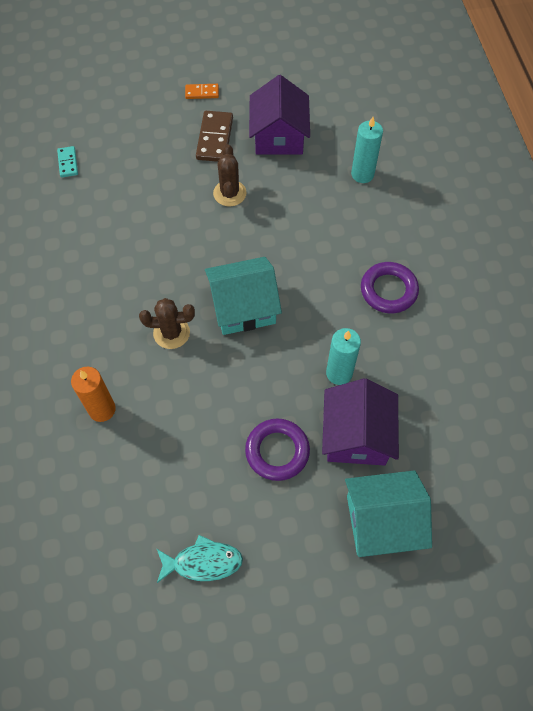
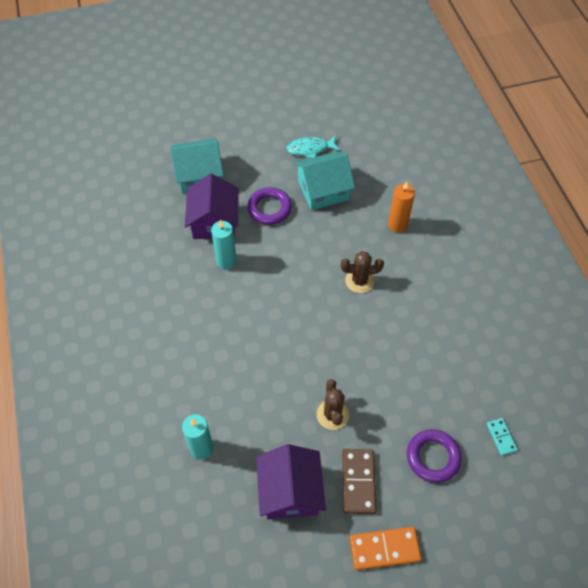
camera: 175 degrees right, 5 degrees down
orange domino [185,84,219,99] -> orange domino [349,527,421,570], size x1.73
turquoise house [205,257,282,335] -> turquoise house moved to [294,151,355,210]
purple ring [361,262,419,314] -> purple ring moved to [407,429,462,483]

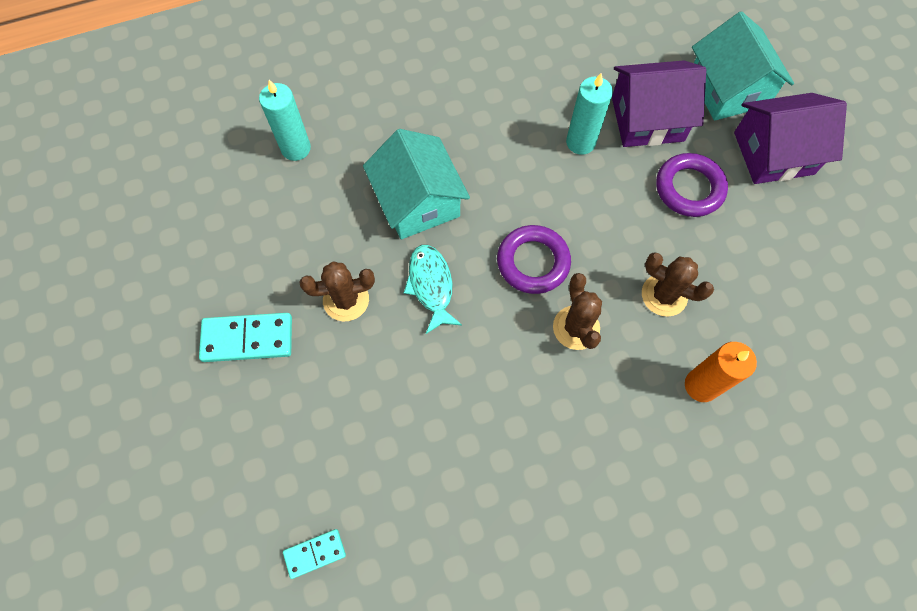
camera: 85 degrees right, 10 degrees up
purple house [256,444,326,520] -> purple house moved to [734,93,847,184]
turquoise fish [286,136,340,158] -> turquoise fish moved to [404,245,462,334]
turquoise house [294,151,355,210] -> turquoise house moved to [363,129,470,239]
brown domino [342,449,376,514] -> turquoise domino [199,313,292,362]
orange domino [349,527,421,570] -> none
purple ring [407,429,462,483] -> purple ring moved to [497,225,571,294]
none -> brown cactus [642,252,714,317]

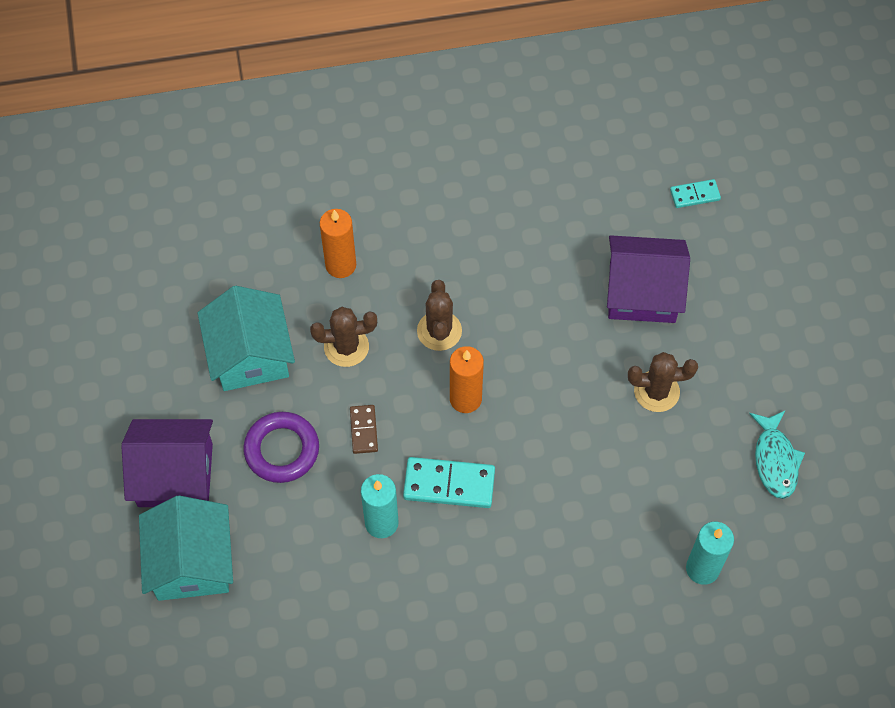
camera: 170 degrees left, 5 degrees down
turquoise domino [199,313,292,362] -> turquoise domino moved to [403,457,495,508]
turquoise house [363,129,470,239] -> turquoise house moved to [198,286,295,391]
turquoise fish [404,245,462,334] -> turquoise fish moved to [749,410,805,499]
purple ring [497,225,571,294] -> orange candle [450,346,484,413]
purple house [612,60,706,147] -> purple house moved to [607,235,690,323]
brown cactus [642,252,714,317] -> brown cactus turned 45 degrees counterclockwise [310,307,377,367]
none -> brown domino [350,405,378,454]

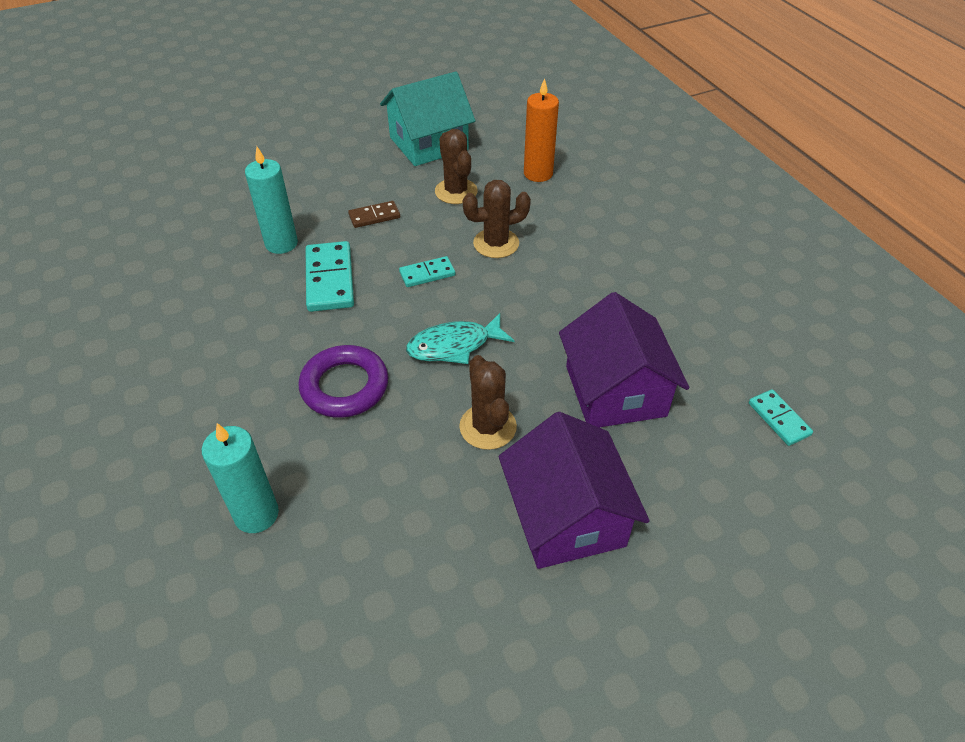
camera: 75 degrees right, 15 degrees down
purple house [121,419,213,507] -> purple house moved to [499,412,650,569]
turquoise house [139,495,233,601] -> none
purple ring [243,412,319,483] -> purple ring moved to [299,345,389,418]
orange candle [450,346,484,413] -> turquoise domino [399,256,455,287]
turquoise fish [749,410,805,499] -> turquoise fish moved to [406,313,514,364]

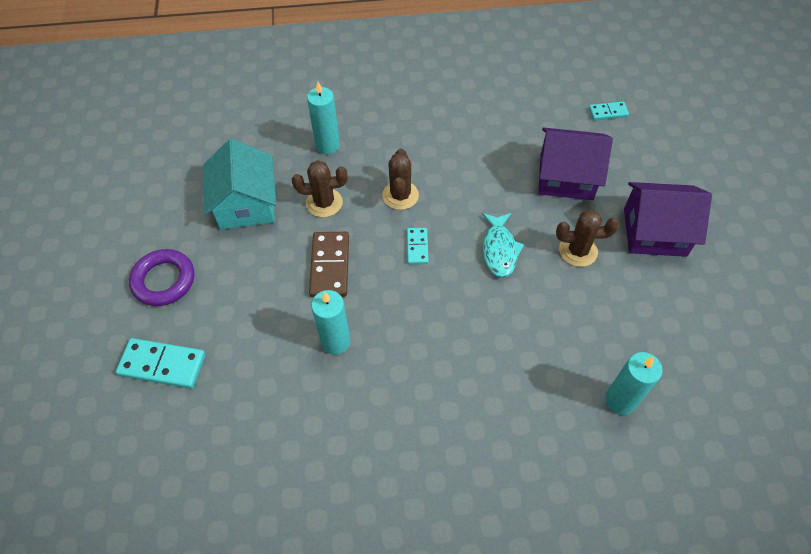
camera: 70 degrees left, 10 degrees up
purple ring [299,345,389,418] -> purple ring moved to [129,249,194,306]
turquoise domino [306,241,354,312] -> turquoise domino moved to [116,338,205,389]
brown domino [348,201,400,228] -> brown domino [309,232,349,297], size x1.73
orange candle [524,78,559,182] -> turquoise candle [307,82,340,154]

